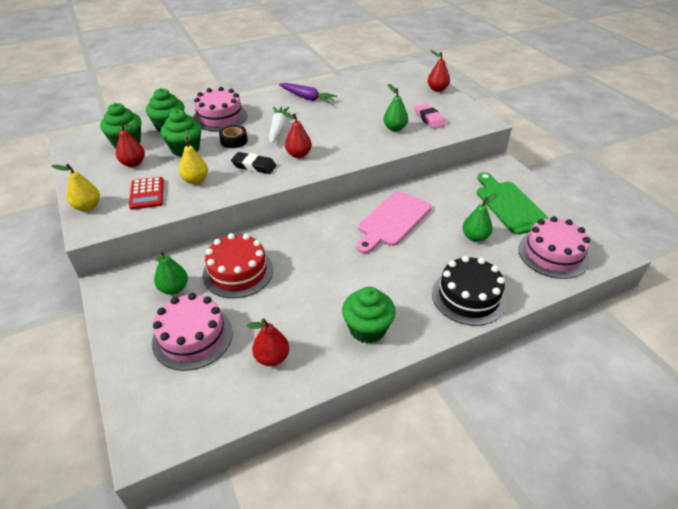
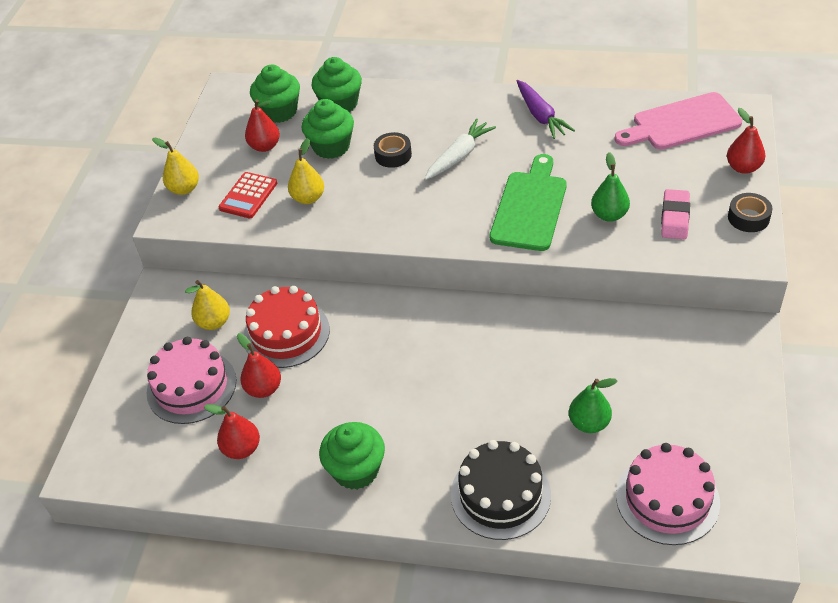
camera: 40 degrees right, 5 degrees up
green pear [154,250,188,295] -> yellow pear [185,280,230,330]
pink cake [193,87,247,131] -> none
black eraser [231,152,277,174] -> none
red pear [282,111,312,158] -> red pear moved to [237,333,281,398]
pink cutting board [357,191,432,253] -> pink cutting board moved to [614,92,742,150]
green cutting board [477,172,549,235] -> green cutting board moved to [490,154,567,251]
none -> black tape [728,193,772,232]

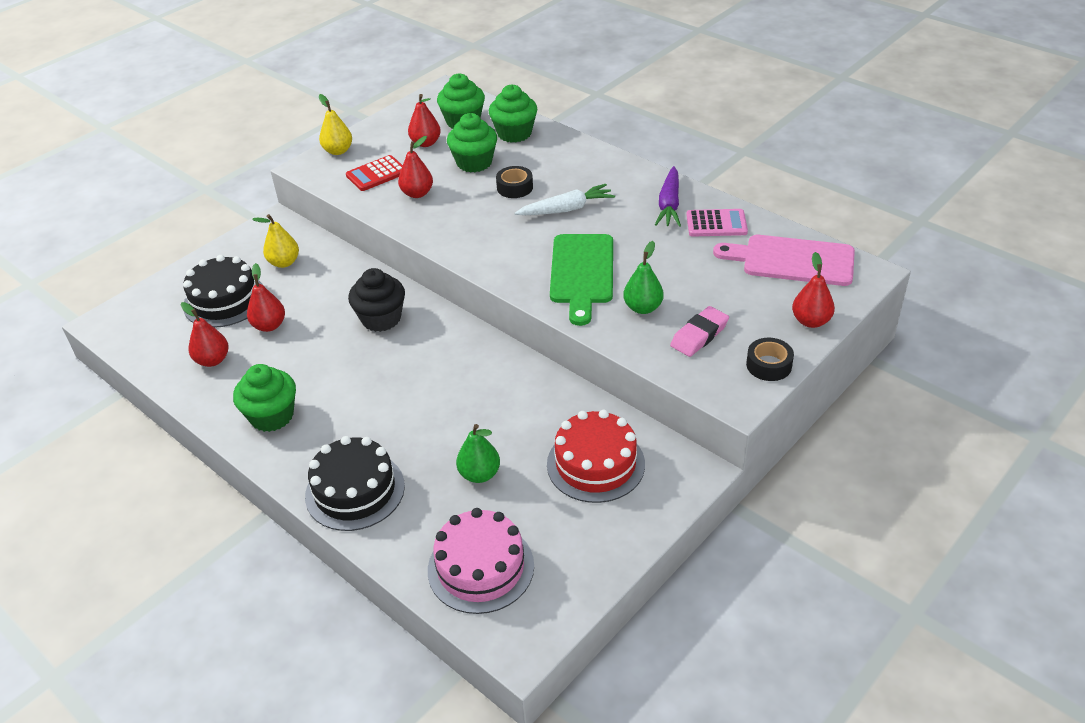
camera: 30 degrees right, 5 degrees down
pink cake [147,337,236,424] -> black cake [183,255,263,328]
red cake [243,286,330,368] -> red cake moved to [547,410,645,503]
yellow pear [288,138,324,204] -> red pear [398,136,433,198]
green cutting board [490,154,567,251] -> green cutting board turned 135 degrees clockwise [550,234,613,326]
none -> black cupcake [348,268,405,332]
none -> pink calculator [686,209,748,237]

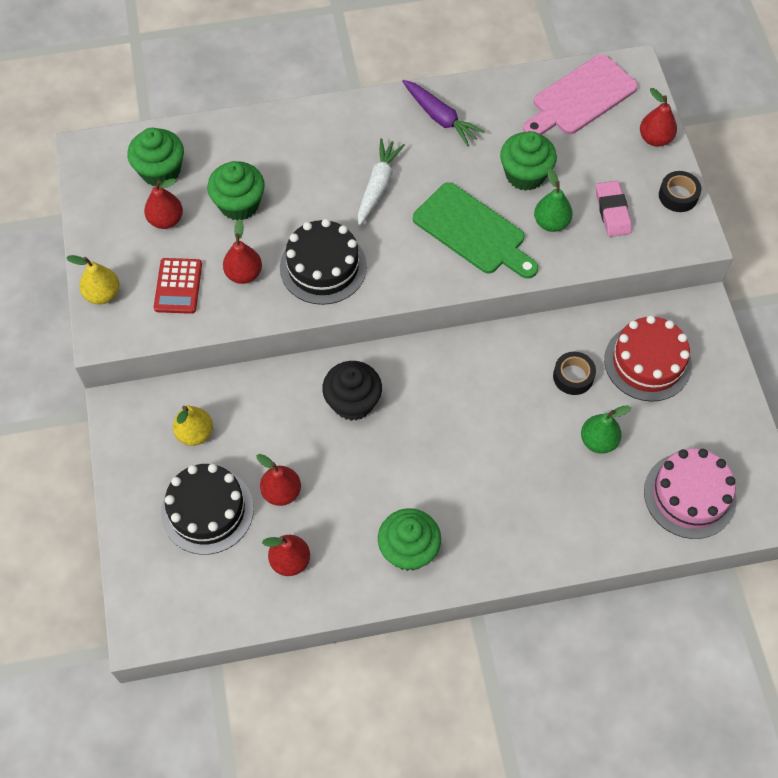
camera: 55 degrees left, 20 degrees up
black cake [305,436,405,531] -> black cake moved to [280,219,367,305]
green cupcake [489,85,537,143] -> green cupcake moved to [500,131,557,191]
black tape [496,166,533,198] -> black tape moved to [553,352,596,395]
pink calculator [686,209,748,237] -> none

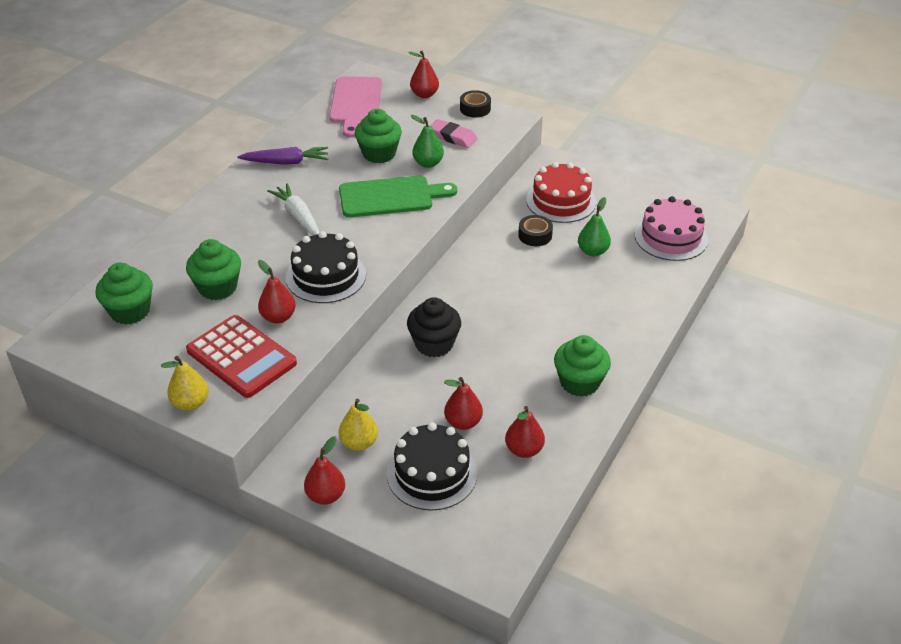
camera: 50 degrees left, 20 degrees down
red pear [144,179,183,229] -> red pear moved to [304,436,345,505]
red calculator [154,258,202,314] -> red calculator [186,315,297,398], size x1.62

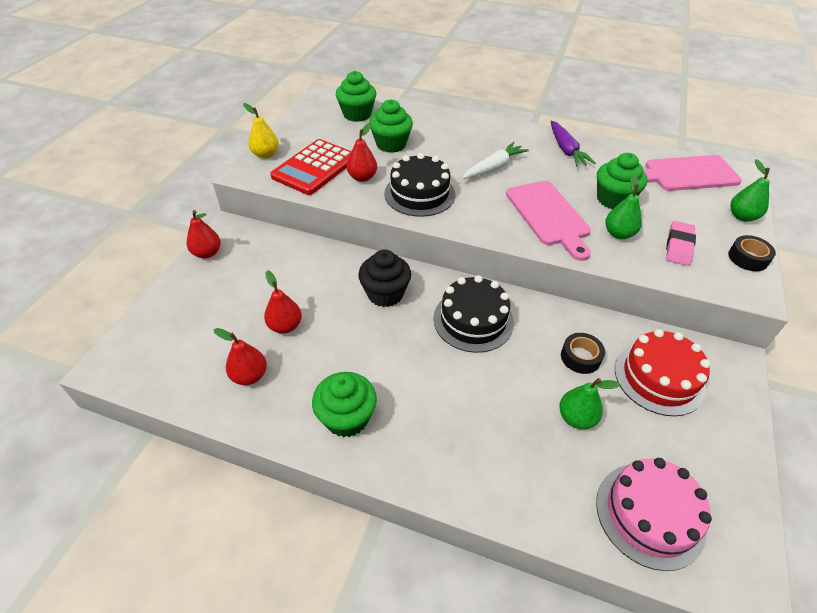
camera: 80 degrees right, 5 degrees up
green cutting board [339,176,457,217] -> pink cutting board [506,181,591,261]
yellow pear [339,399,378,451] -> none
black cake [387,422,478,511] -> black cake moved to [433,275,514,353]
red pear [408,51,439,98] -> green pear [730,159,770,222]

